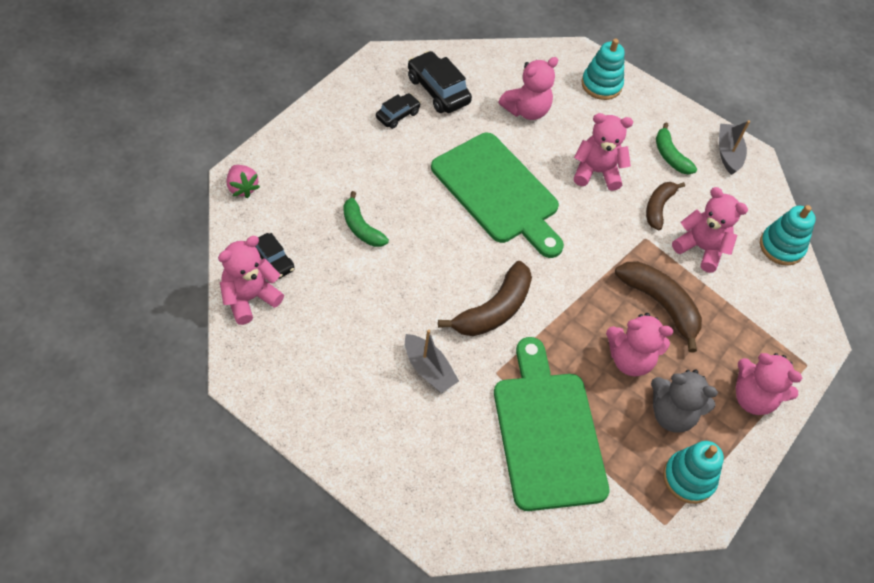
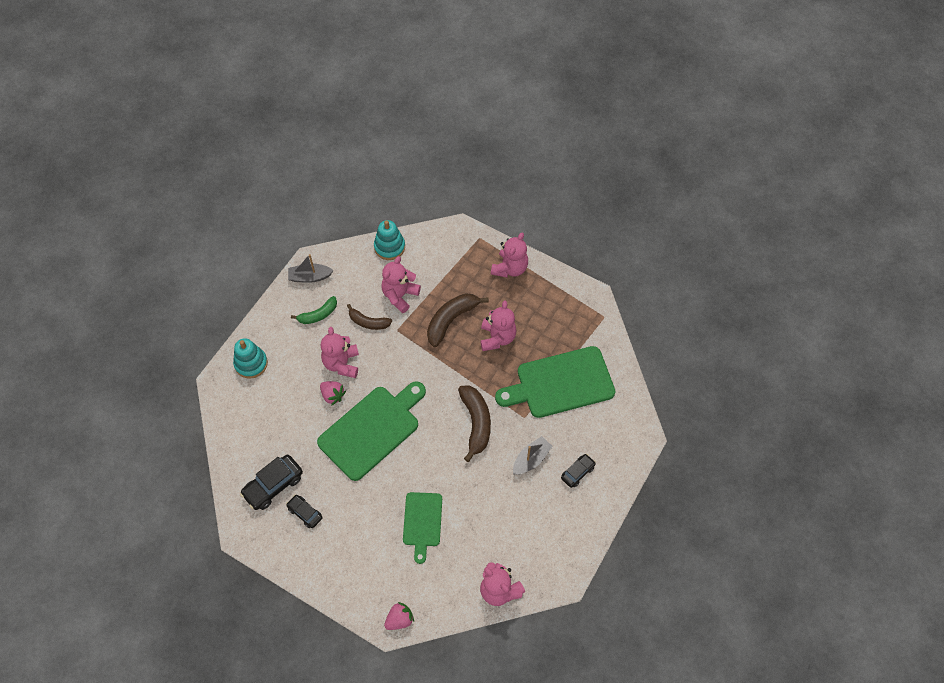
camera: 90 degrees left, 5 degrees up
black car [255,233,295,279] -> black car moved to [561,454,596,488]
green banana [343,191,389,247] -> green cutting board [403,492,442,564]
brown banana [438,261,532,336] -> brown banana turned 45 degrees clockwise [458,385,491,462]
pink teddy bear [498,57,558,120] -> none
grey teddy bear [651,370,718,432] -> none
turquoise stacking toy [663,441,724,504] -> none
none -> pink strawberry [320,381,346,406]

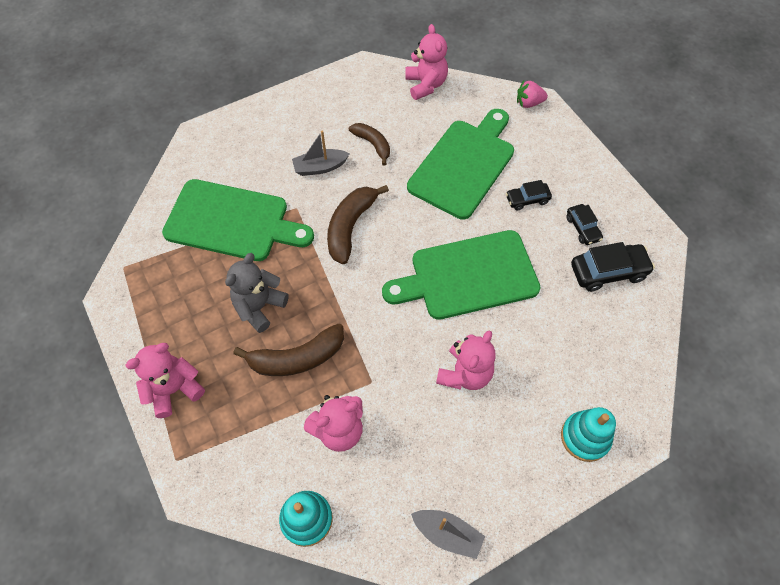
camera: 150 degrees left, 0 degrees up
green banana [291,296,337,324] -> none
pink strawberry [320,381,346,406] -> none
brown banana [347,304,392,330] -> brown banana moved to [349,123,390,166]
green cutting board [403,492,442,564] -> green cutting board [407,109,514,220], size x1.73
pink teddy bear [480,301,517,351] -> grey teddy bear [225,253,289,333]
black car [561,454,596,488] -> black car moved to [506,180,552,210]

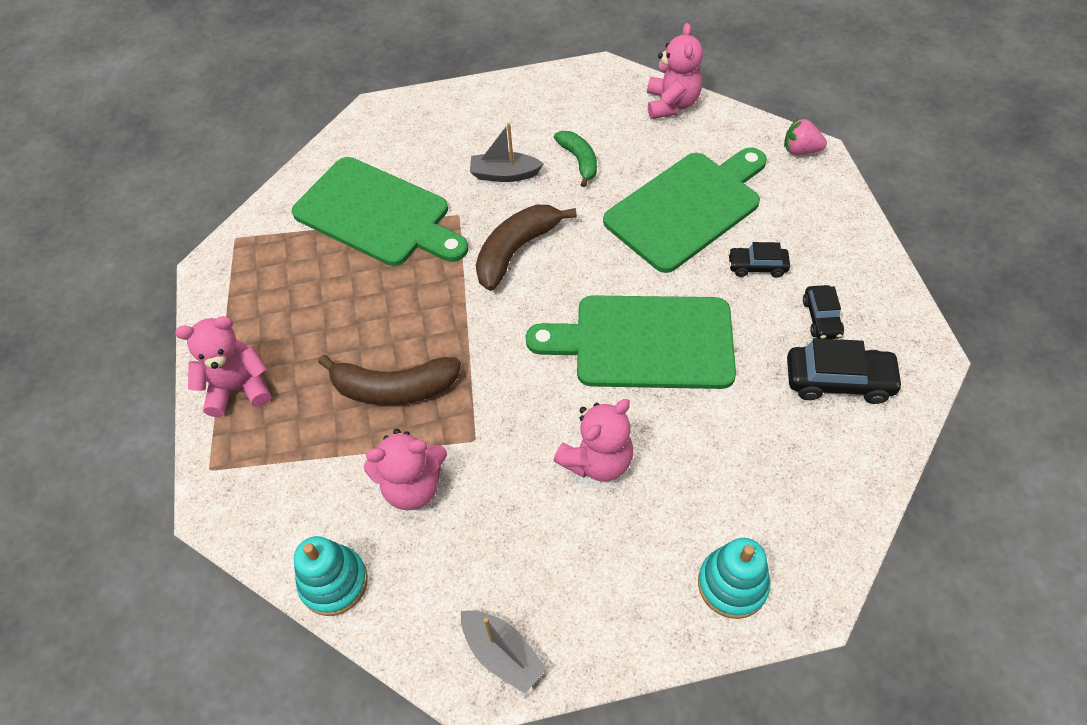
camera: 20 degrees right, 5 degrees down
grey teddy bear [225,253,289,333] -> none
brown banana [349,123,390,166] -> green banana [554,131,597,187]

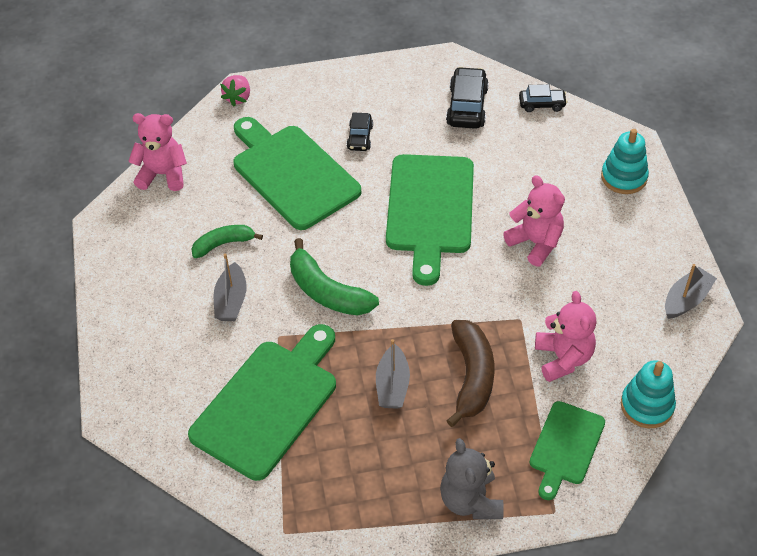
camera: 90 degrees left, 5 degrees down
pink teddy bear [175,316,271,417] -> grey teddy bear [440,438,504,519]
brown banana [476,205,577,291] -> green banana [290,238,379,316]
black car [803,285,844,339] -> black car moved to [519,84,567,112]
none -> grey boat [376,339,410,409]
none -> green cutting board [529,401,605,500]

